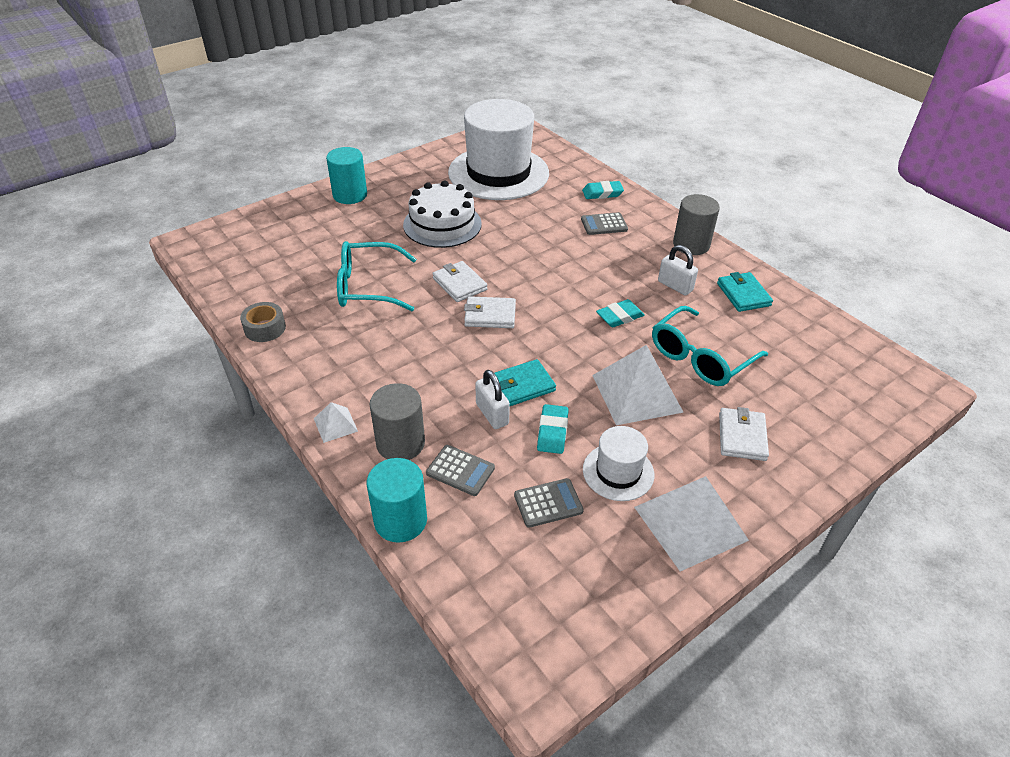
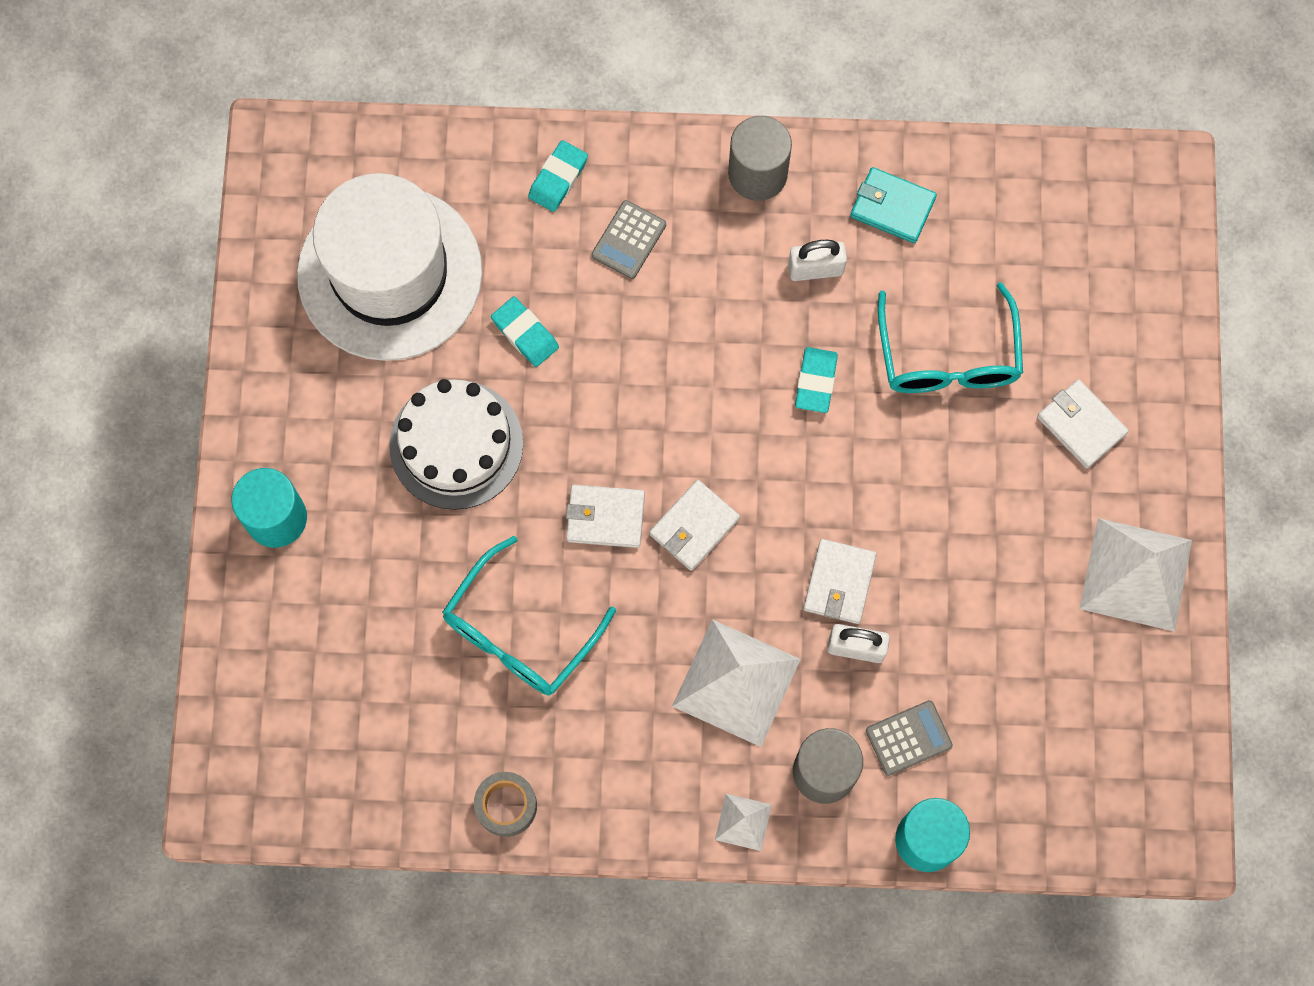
camera: 50 degrees left, 30 degrees up
turquoise wallet [495,359,556,406] -> white wallet [803,539,877,624]
grey calculator [514,478,584,528] -> none
turquoise eraser [537,404,569,454] -> turquoise eraser moved to [491,297,559,367]
white hat [583,426,654,501] -> none
white pyramid [592,345,684,425] -> white pyramid moved to [672,619,801,747]

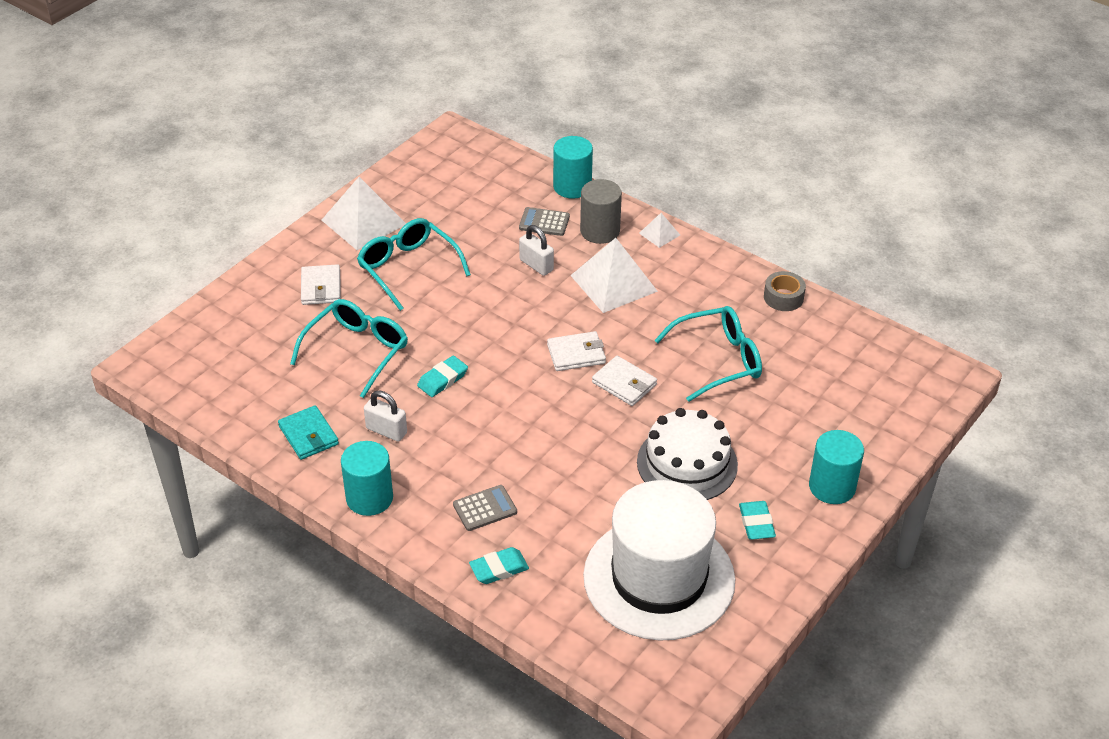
camera: 145 degrees left, 30 degrees down
turquoise eraser [491,297,559,367] -> turquoise eraser moved to [739,501,776,540]
grey cylinder [728,116,792,201] -> turquoise cylinder [341,441,393,516]
white wallet [803,539,877,624] -> none
none -> turquoise glasses [357,218,471,311]

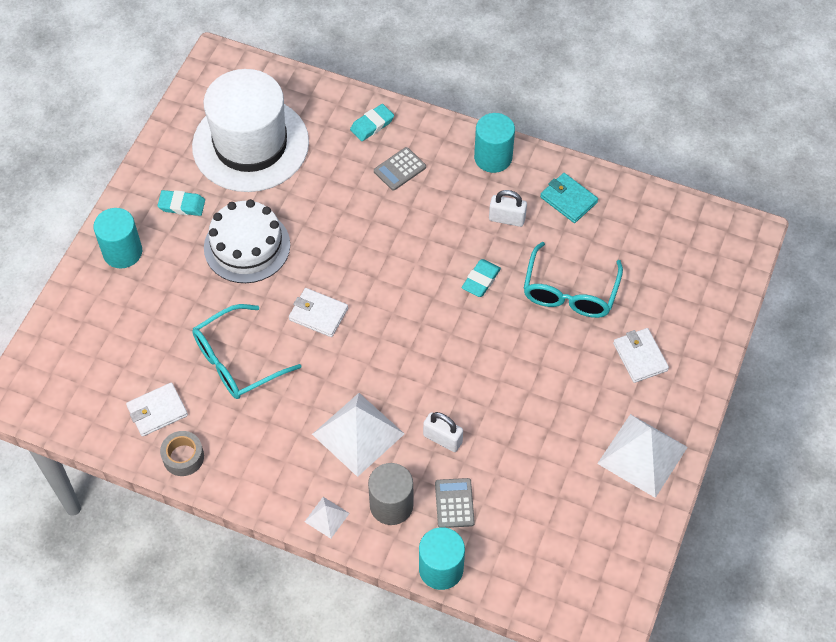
camera: 165 degrees right, 15 degrees up
turquoise glasses [357,218,471,311] -> none
grey calculator [519,207,570,236] -> grey calculator turned 90 degrees counterclockwise [435,478,475,528]
white wallet [547,331,606,371] -> white wallet moved to [126,382,188,437]
turquoise eraser [739,501,776,540] -> turquoise eraser turned 60 degrees counterclockwise [157,190,205,216]

